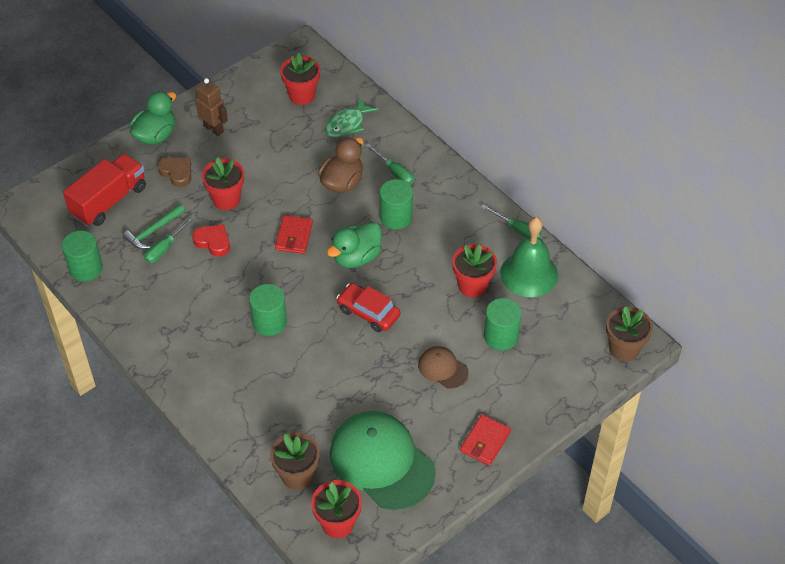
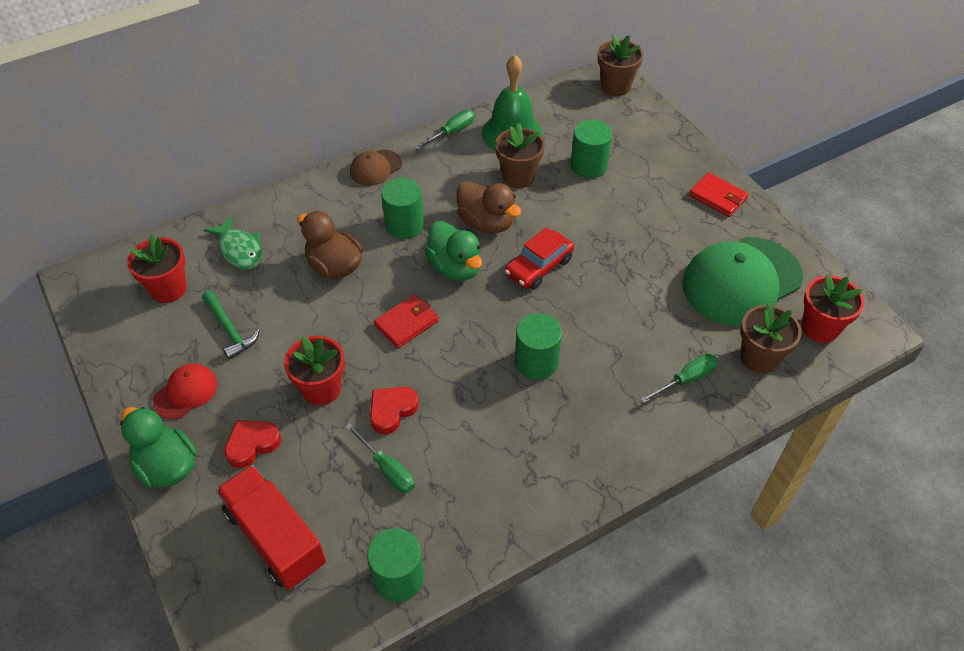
camera: 80 degrees left, 0 degrees up
green hammer [123,204,185,249] -> green hammer moved to [202,291,259,360]
brown heart [157,157,191,187] -> red heart [224,420,281,468]
brown robot [195,78,228,136] -> red cap [153,364,217,419]
red wallet [275,215,313,254] -> red wallet turned 60 degrees counterclockwise [374,294,439,348]
green screwdriver [365,144,414,184] -> green screwdriver moved to [640,354,718,403]
brown cap [418,346,468,389] -> brown cap moved to [350,150,402,186]
red flower pot [452,244,497,298] -> brown flower pot [495,123,545,188]
none -> brown duck [457,181,521,233]

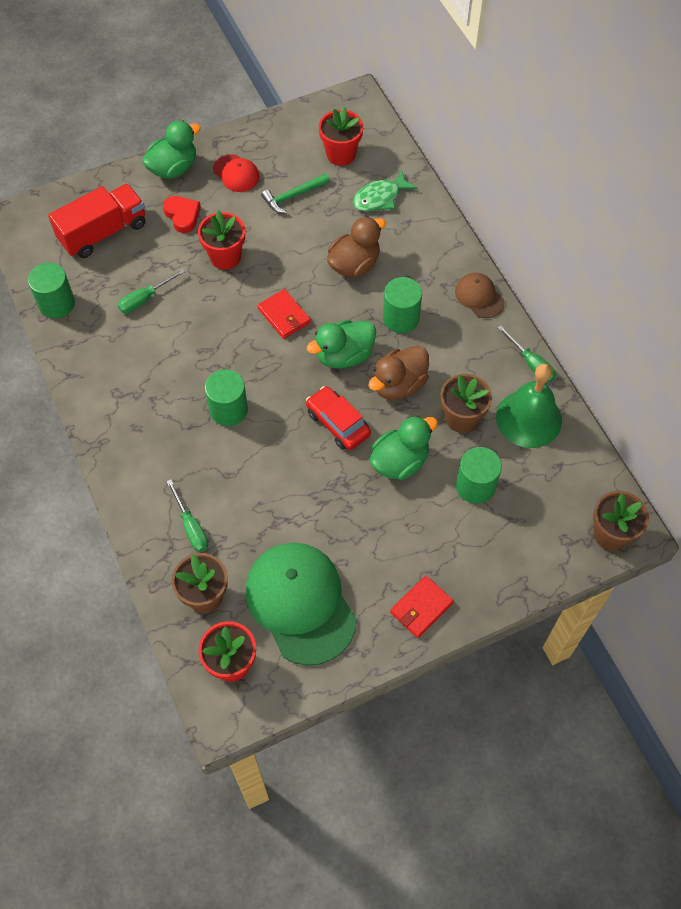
camera: 95 degrees right, 10 degrees up
red heart [370,387,419,435] -> none
none -> green duck [370,416,438,480]

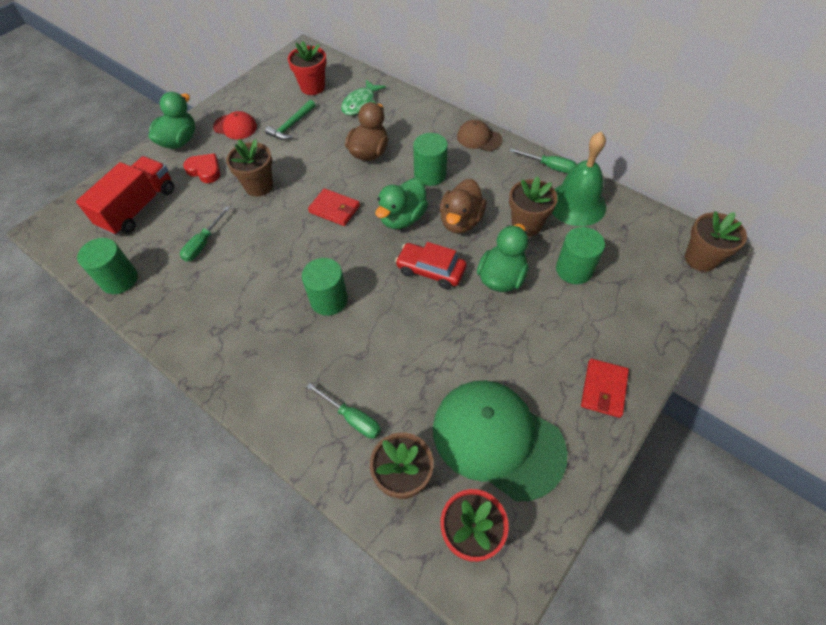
camera: 25 degrees left, 5 degrees down
red flower pot [198,210,245,270] -> brown flower pot [226,139,273,197]

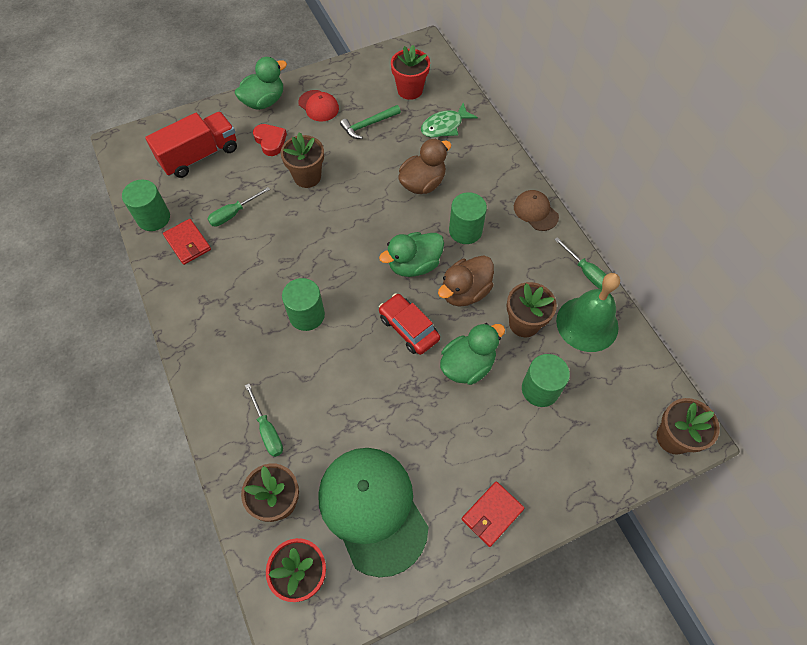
camera: 25 degrees right, 5 degrees up
red wallet [308,188,360,226] -> red wallet moved to [163,219,211,265]

